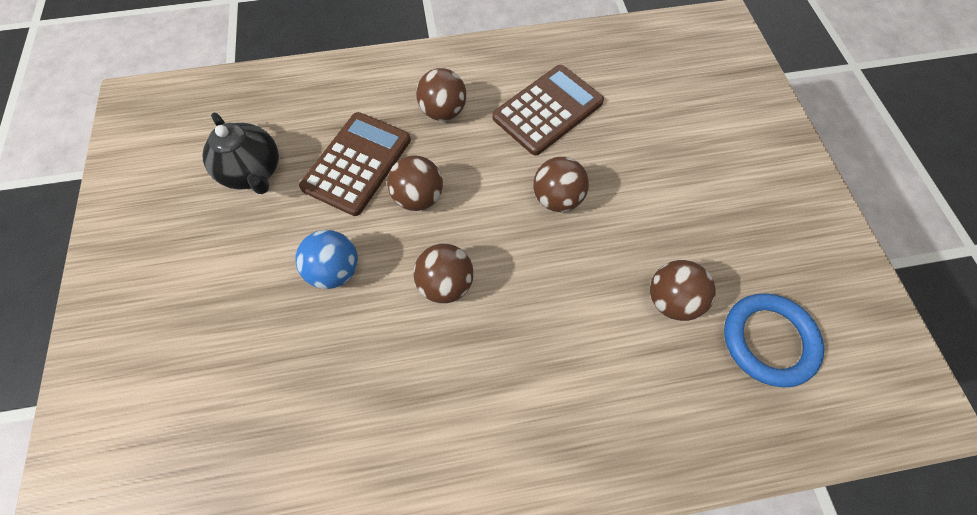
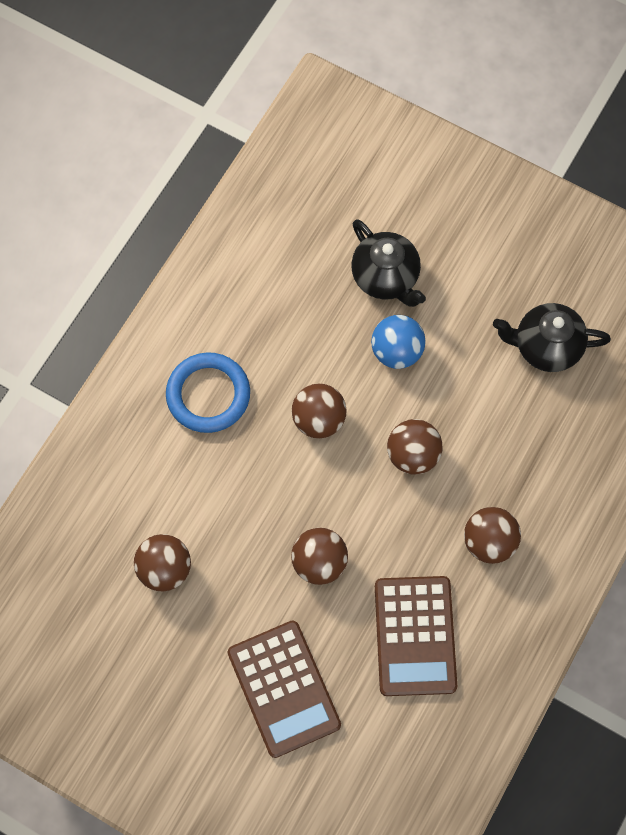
camera: 130 degrees right, 5 degrees up
brown calculator [299,112,411,216] -> brown calculator moved to [228,620,341,758]
blue ring [724,293,824,388] -> blue ring moved to [166,352,250,433]
none -> black teapot [351,219,426,307]

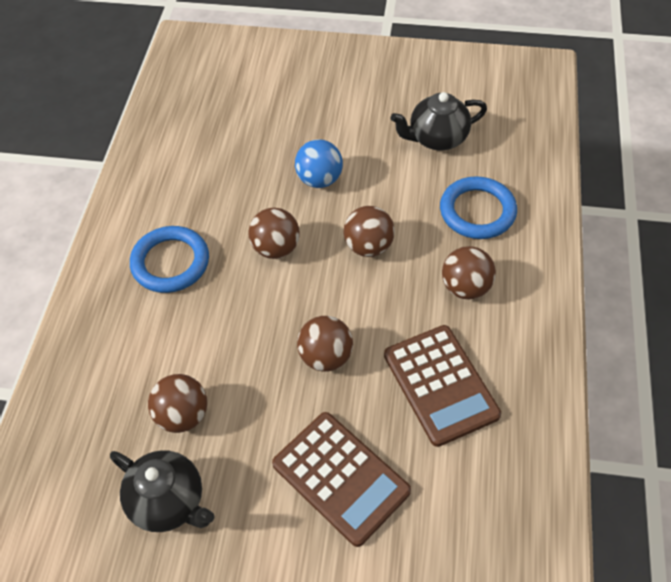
camera: 20 degrees left, 15 degrees down
black teapot [351,219,426,307] -> black teapot moved to [110,450,214,532]
none -> blue ring [440,176,517,239]

